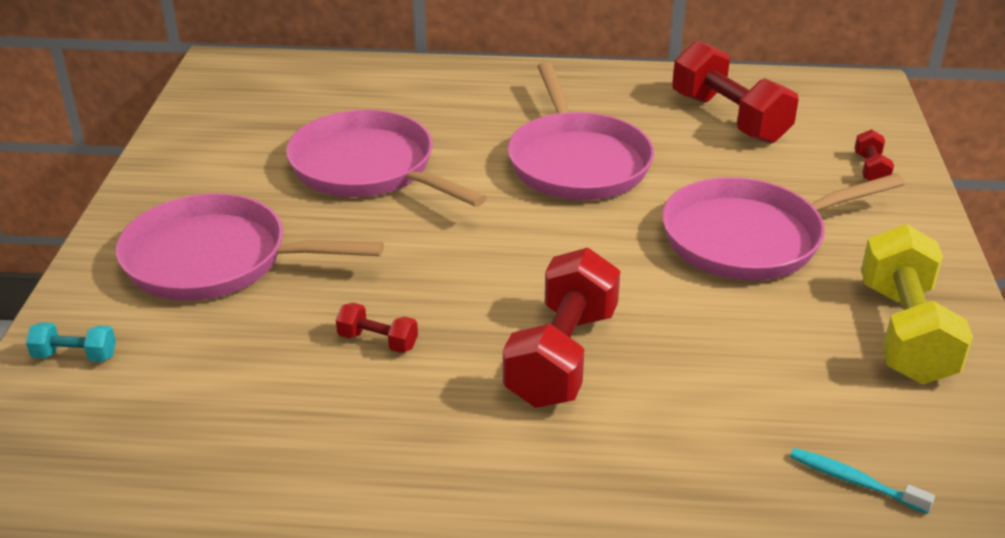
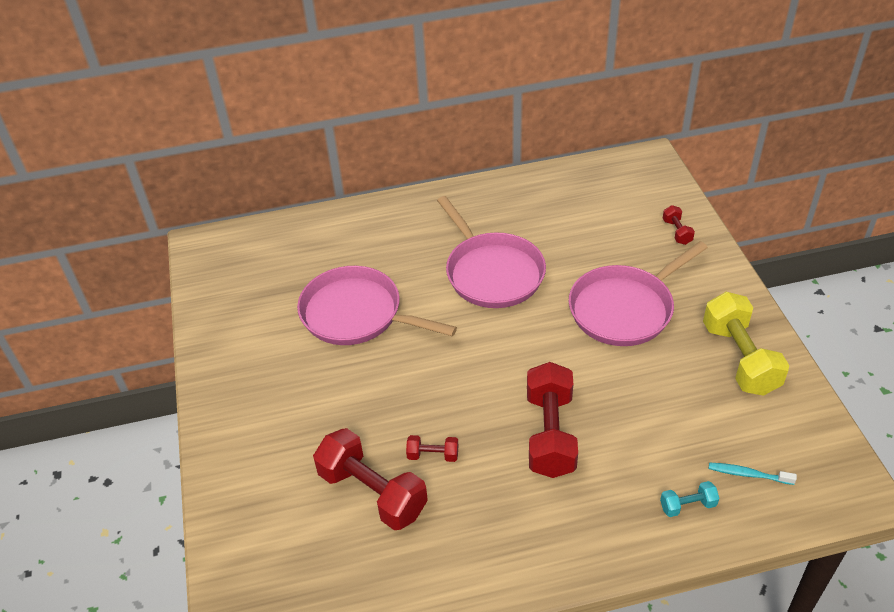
camera: 15 degrees left, 10 degrees up
turquoise dumbbell [26,322,116,362] -> turquoise dumbbell moved to [660,481,719,517]
pink pan [116,193,384,301] -> none
red dumbbell [672,40,799,144] -> red dumbbell moved to [313,428,428,530]

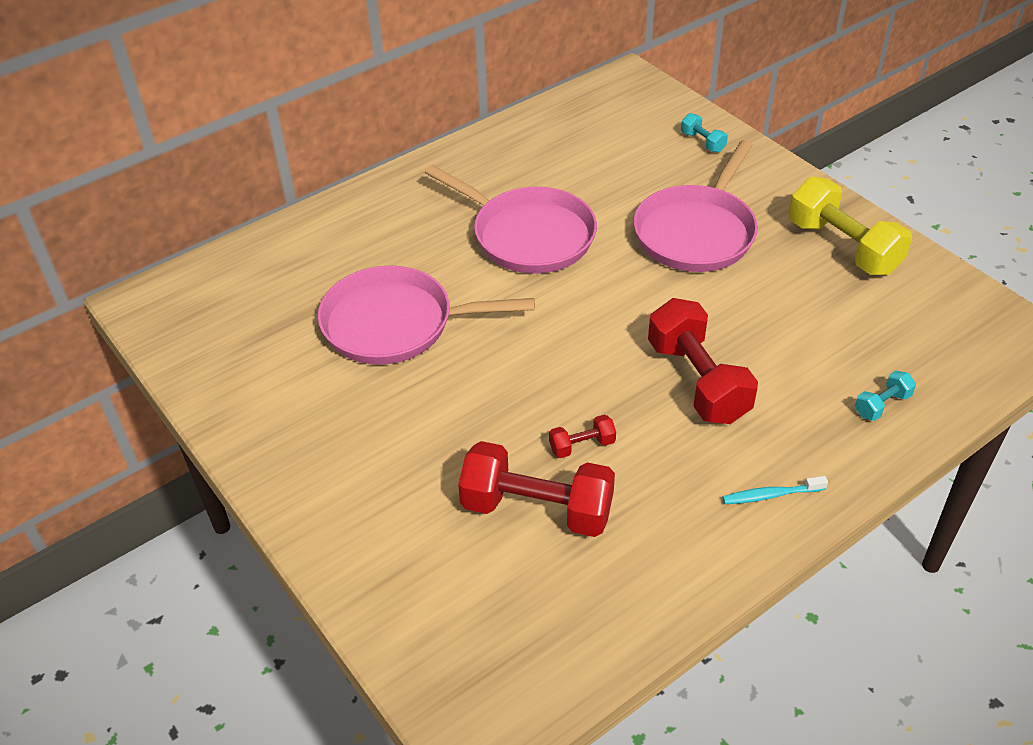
camera: 25 degrees left, 0 degrees up
red dumbbell [663,205,695,245] -> turquoise dumbbell [681,113,728,152]
turquoise toothbrush [709,463,797,485] -> turquoise toothbrush moved to [722,476,828,504]

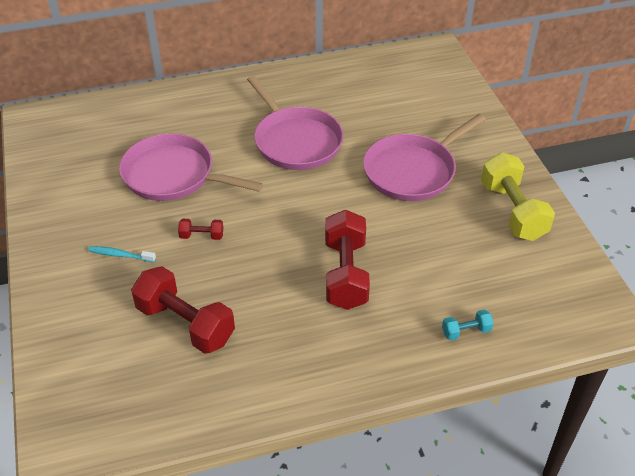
camera: 20 degrees right, 0 degrees up
red dumbbell [549,415,616,458] -> red dumbbell moved to [178,219,223,240]
turquoise dumbbell [681,113,728,152] -> none
turquoise toothbrush [722,476,828,504] -> turquoise toothbrush moved to [88,246,156,262]

